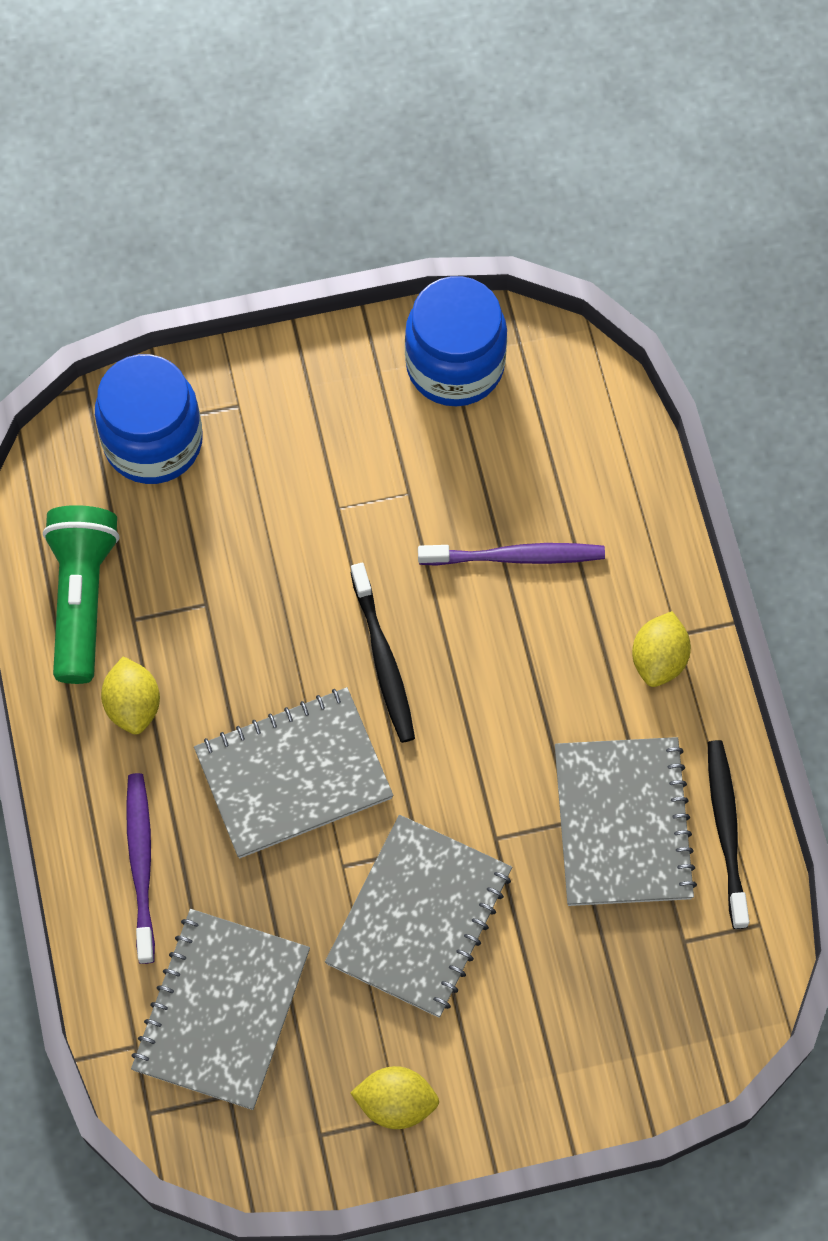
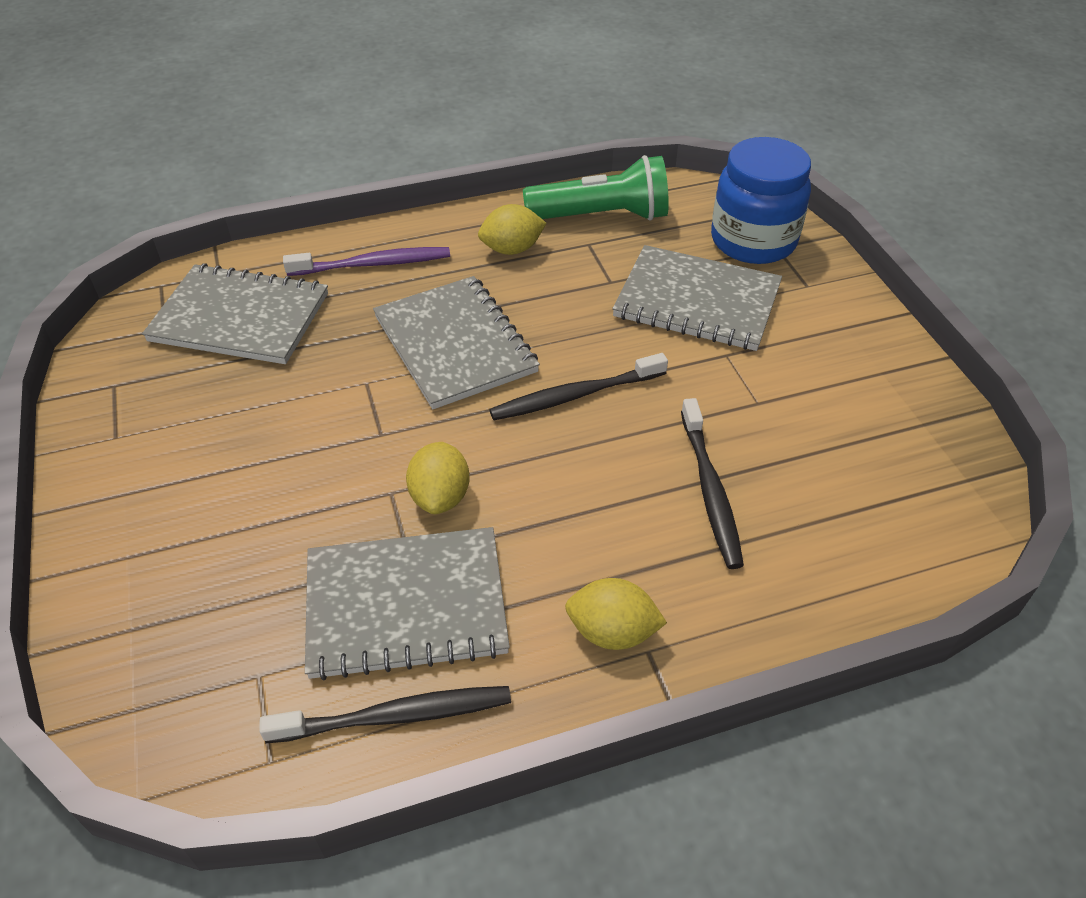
camera: 85 degrees right, 20 degrees down
grey notebook [325,815,512,1018] -> grey notebook moved to [612,245,782,351]
yellow lemon [350,1066,439,1129] -> yellow lemon moved to [406,442,470,514]
blue jar [405,276,507,407] -> none
purple toothbrush [418,543,605,566] -> black toothbrush [681,398,744,569]

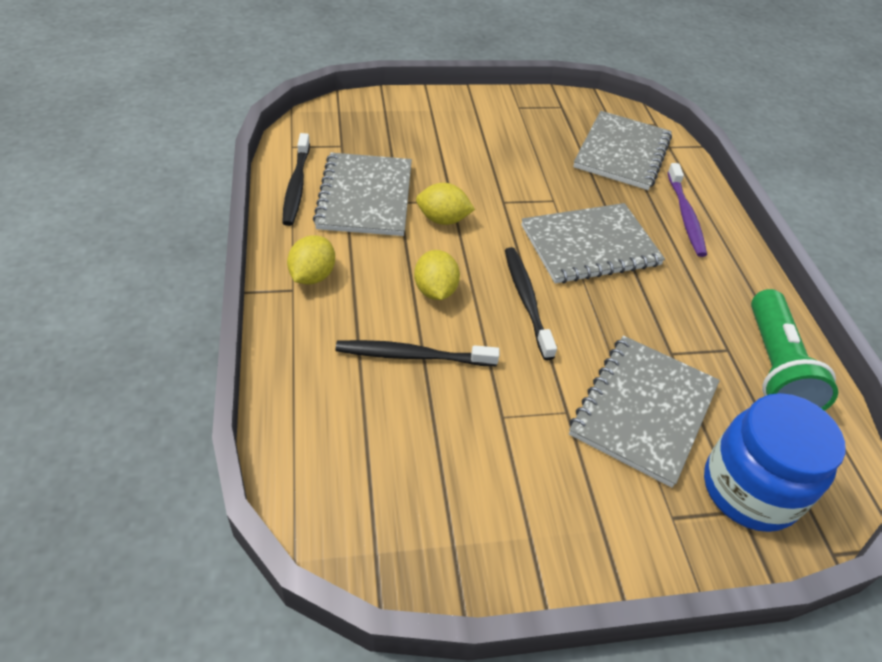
camera: 95 degrees right, 0 degrees up
yellow lemon [478,204,546,255] -> yellow lemon moved to [414,250,460,300]

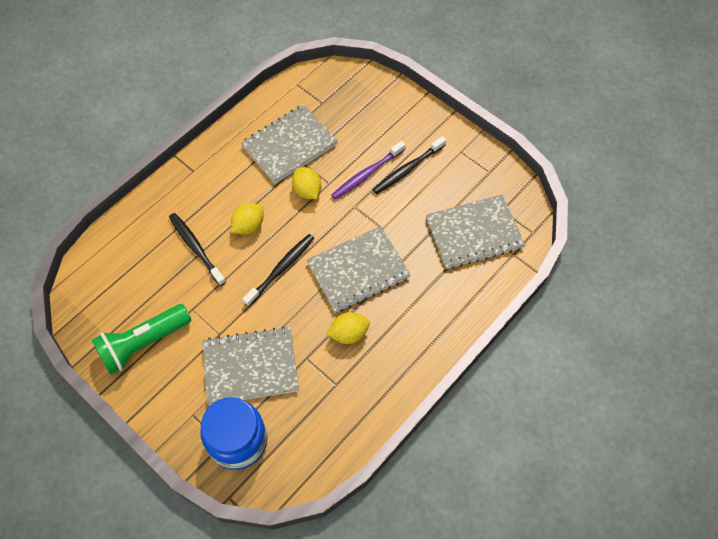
camera: 55 degrees right, 15 degrees up
black toothbrush [282,133,310,226] -> black toothbrush moved to [373,136,446,194]
yellow lemon [287,235,335,285] -> yellow lemon moved to [327,312,370,344]
grey notebook [521,203,665,284] -> grey notebook turned 60 degrees counterclockwise [307,226,411,313]
purple toothbrush [667,163,707,257] -> purple toothbrush moved to [331,141,406,200]
green flashlight [751,289,838,411] -> green flashlight moved to [92,304,191,375]

